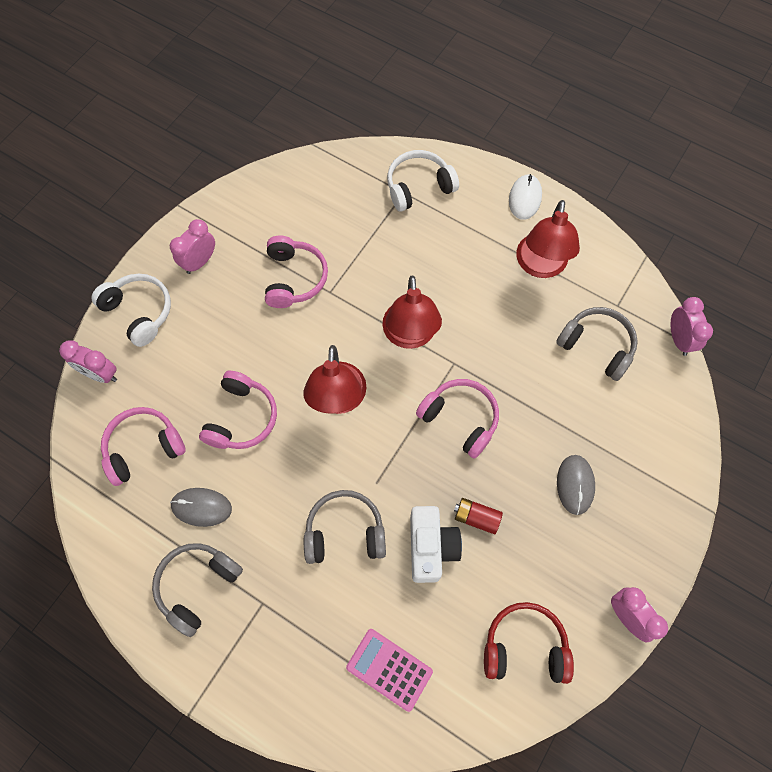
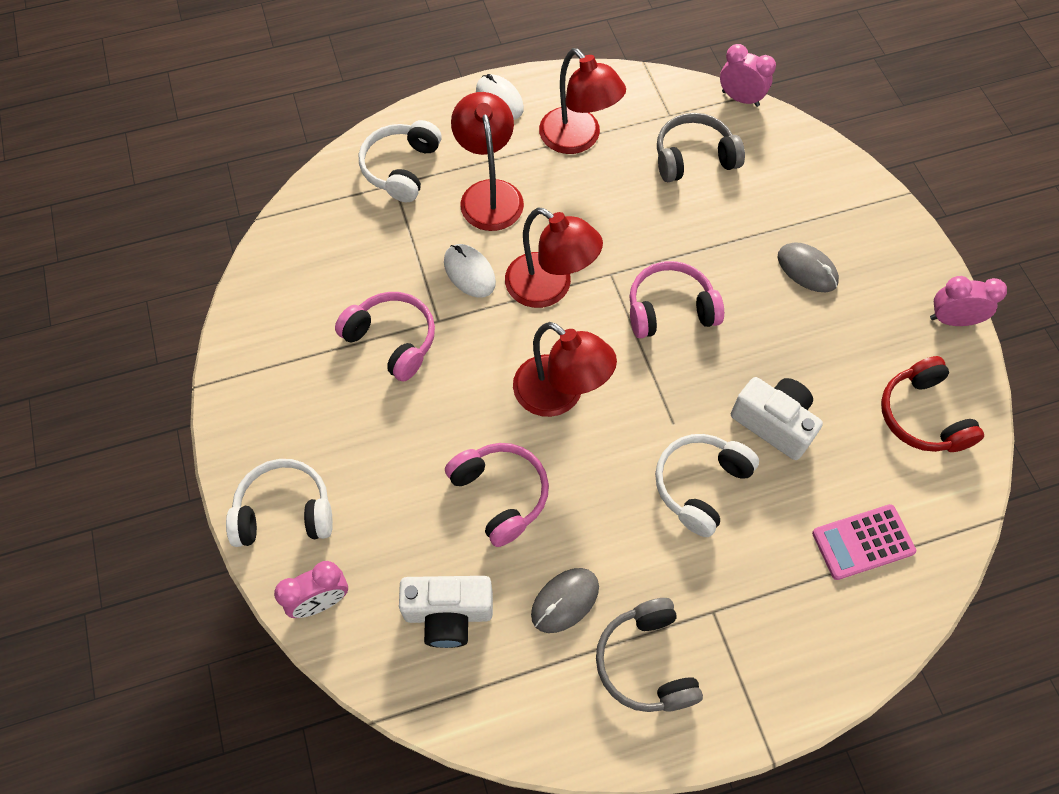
camera: 50 degrees left, 5 degrees down
pink headphones [101,407,186,486] -> white camera [399,576,493,648]
pink clock [170,219,215,274] -> none
grey headphones [304,490,386,564] -> white headphones [655,434,759,537]
red battery [454,498,503,534] -> none
red headphones [484,602,574,684] -> red headphones turned 60 degrees counterclockwise [881,356,984,452]
none -> white mouse [444,244,496,298]
none -> red lamp [451,92,524,231]

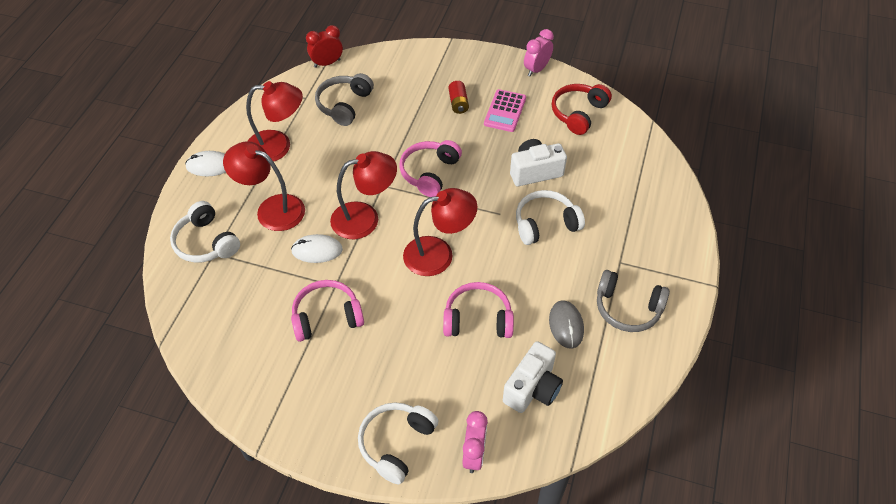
camera: 55 degrees left, 10 degrees down
white headphones [655,434,759,537] -> white headphones turned 90 degrees clockwise [516,190,585,245]
pink clock [720,44,776,107] -> red clock [306,25,343,68]
grey mouse [778,243,839,292] -> red battery [448,81,469,114]
pink calculator [812,504,916,580] -> pink calculator moved to [484,89,526,132]
red headphones [881,356,984,452] -> red headphones turned 105 degrees clockwise [552,84,612,135]

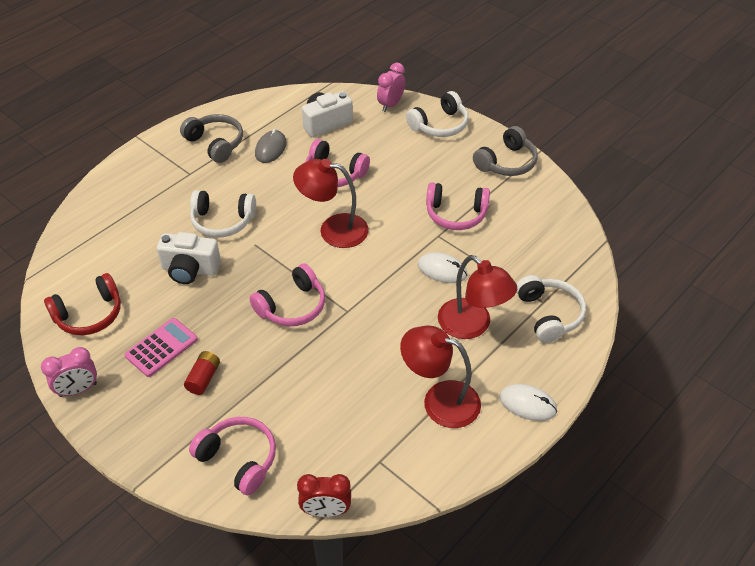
camera: 155 degrees left, 5 degrees down
grey headphones [315,73,374,126] -> grey headphones moved to [473,126,538,176]
red lamp [330,151,397,239] -> none
none -> pink headphones [189,417,276,495]

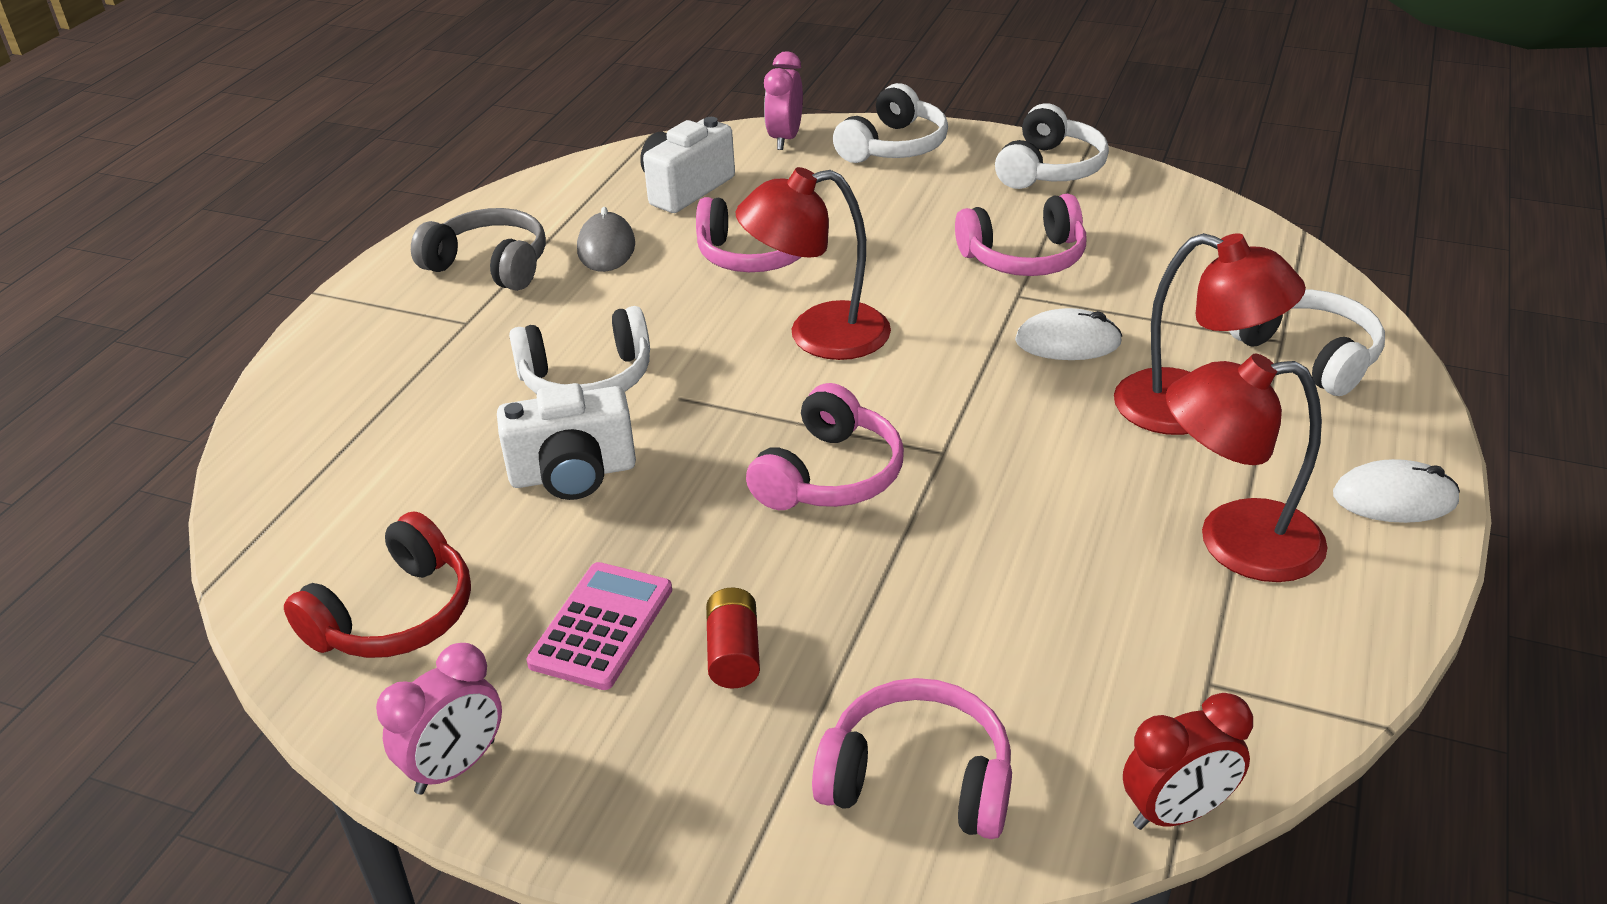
camera: 20 degrees left, 10 degrees down
grey headphones [473,126,538,176] -> white headphones [995,103,1109,189]

